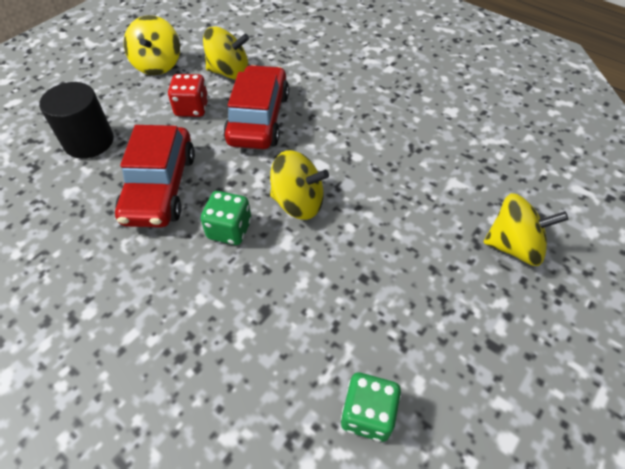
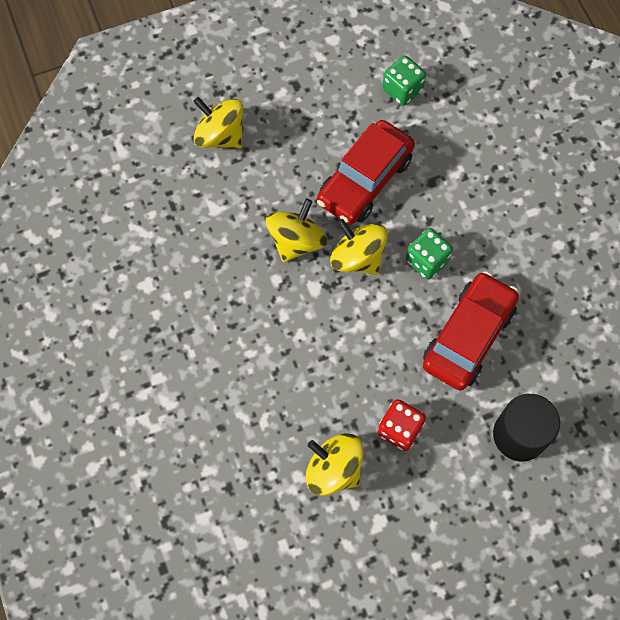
camera: 150 degrees left, 15 degrees up
yellow spinning top [124,15,180,75] -> yellow spinning top moved to [266,199,327,263]
red car [223,65,289,149] -> red car moved to [317,120,415,225]

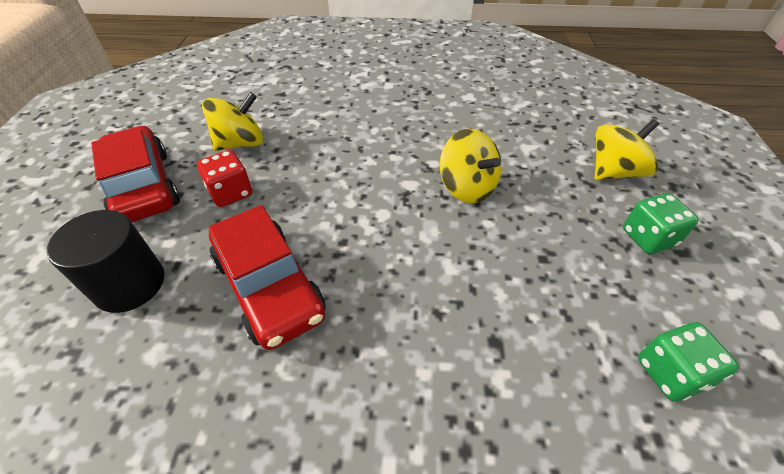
camera: 115 degrees right, 20 degrees down
red car [317,120,415,225] -> red car moved to [91,126,180,222]
yellow spinning top [330,219,388,275] -> none
green dice [406,228,453,280] -> green dice moved to [623,193,698,254]

